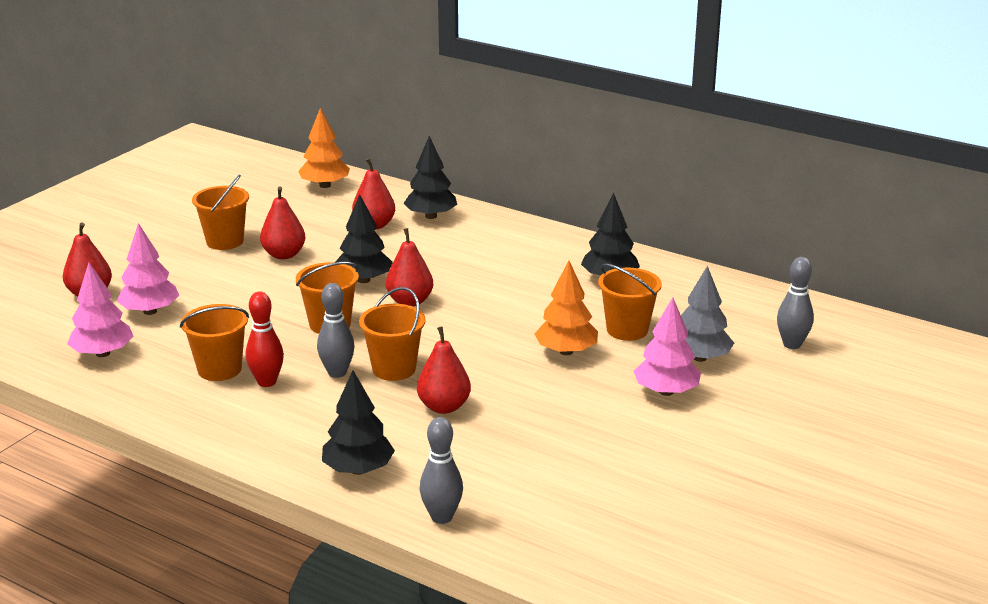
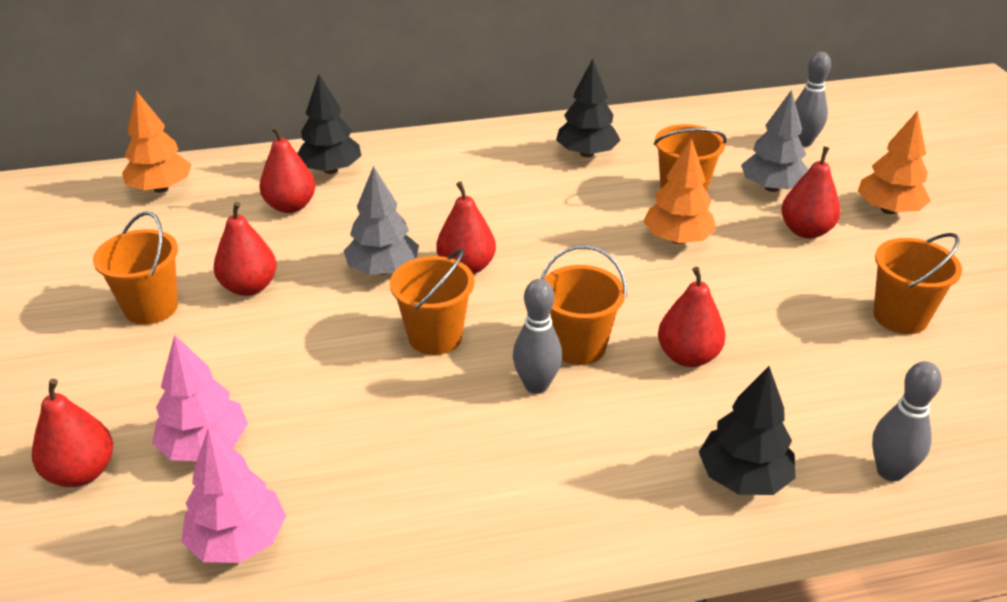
camera: 45 degrees left, 10 degrees up
orange bucket [180,304,249,381] -> orange bucket moved to [873,233,962,334]
red bowling pin [246,291,284,387] -> none
black tree [335,194,393,283] -> grey tree [344,166,419,275]
pink tree [634,298,701,396] -> red pear [781,146,841,238]
none -> orange tree [858,110,931,214]

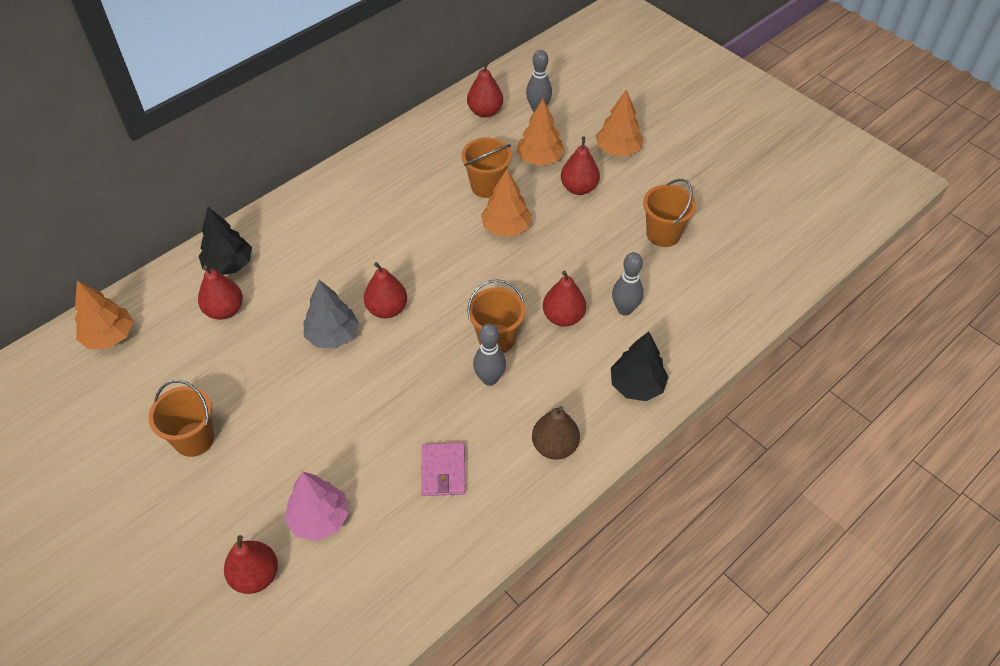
camera: 30 degrees left, 15 degrees up
pink tree [181,428,286,563] -> none
red pear [214,201,277,296] -> red pear moved to [467,61,503,118]
orange bucket [390,249,474,355] -> none
black tree [556,59,620,157] -> none
grey tree [741,90,809,192] -> orange tree [516,99,565,166]
grey bowling pin [872,361,942,481] -> grey bowling pin moved to [612,252,644,316]
none -> pink wallet [421,442,466,496]
none -> brown pear [532,406,580,460]

